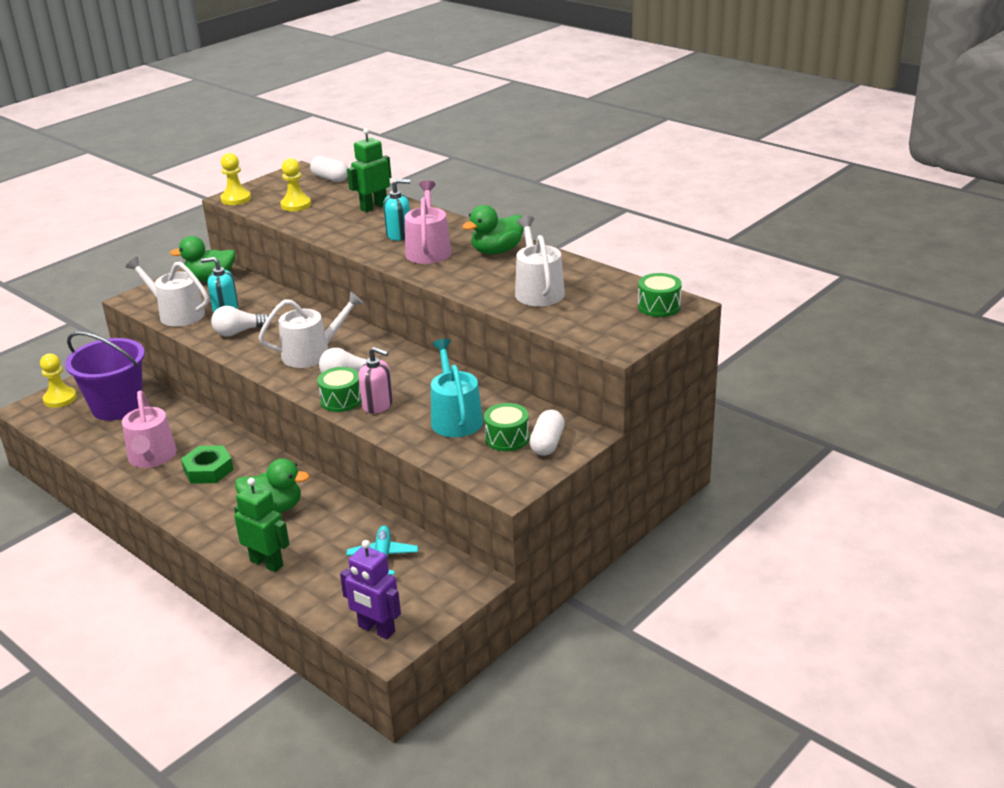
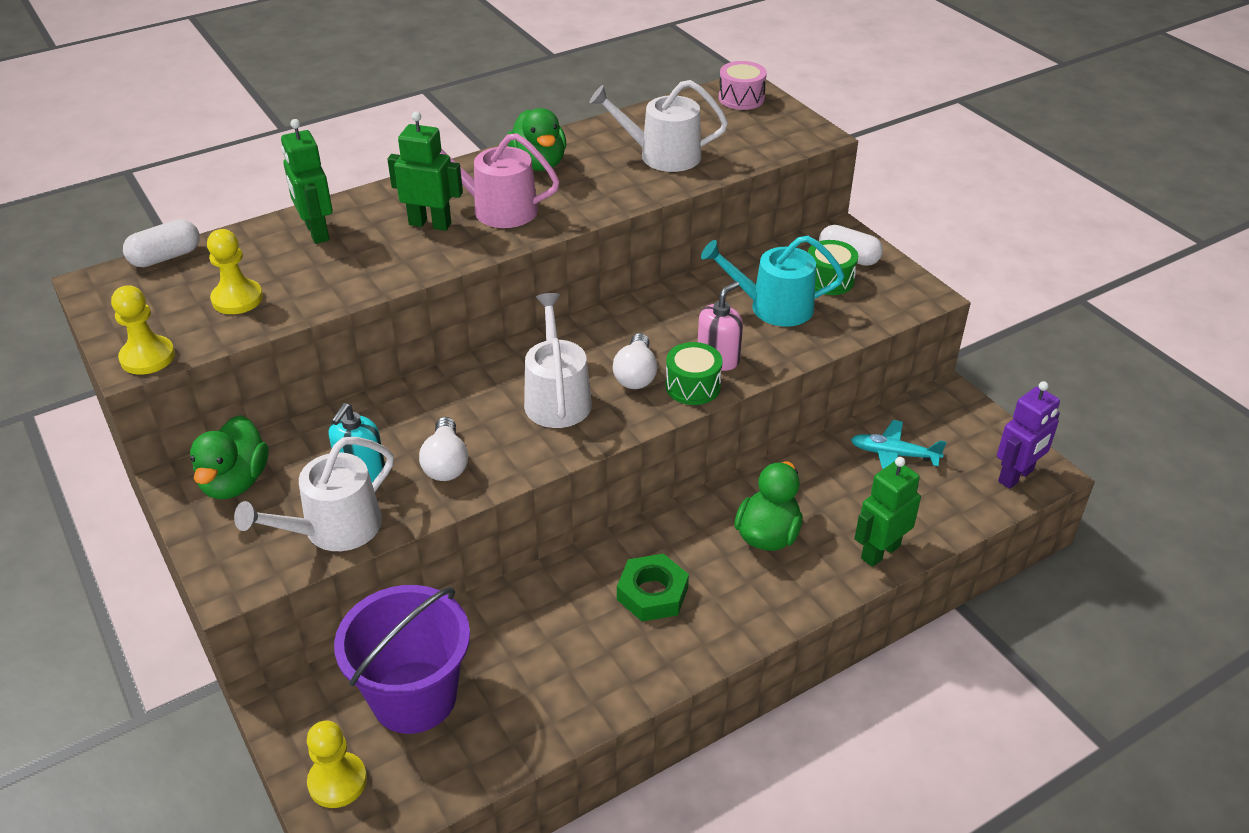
camera: 75 degrees left, 10 degrees up
pink watering can [122,391,177,468] -> none
turquoise soap dispenser [383,179,410,241] -> green robot [387,111,463,231]
green drum [638,273,682,317] -> pink drum [719,61,767,110]

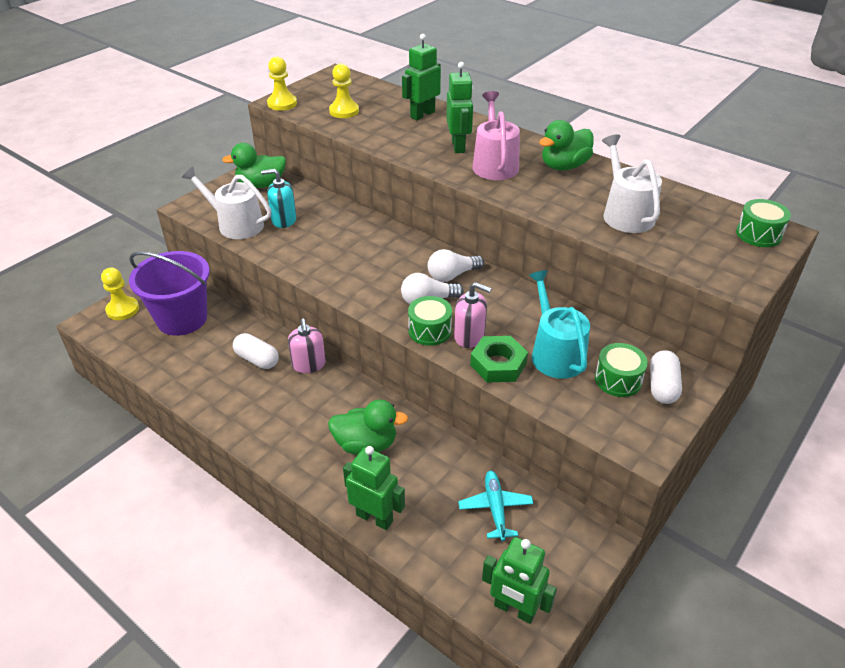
camera: 70 degrees right, 0 degrees up
white capsule [123,219,200,267] -> white capsule moved to [233,333,279,369]
white light bulb [419,417,468,481] -> white light bulb moved to [428,249,484,282]
white watering can [524,293,592,428] -> none
green nut [617,554,689,622] -> green nut moved to [470,336,528,382]
pink drum [719,61,767,110] -> green drum [736,199,791,247]
purple robot [997,381,1060,489] -> green robot [482,537,557,624]
none -> pink soap dispenser [288,319,326,373]

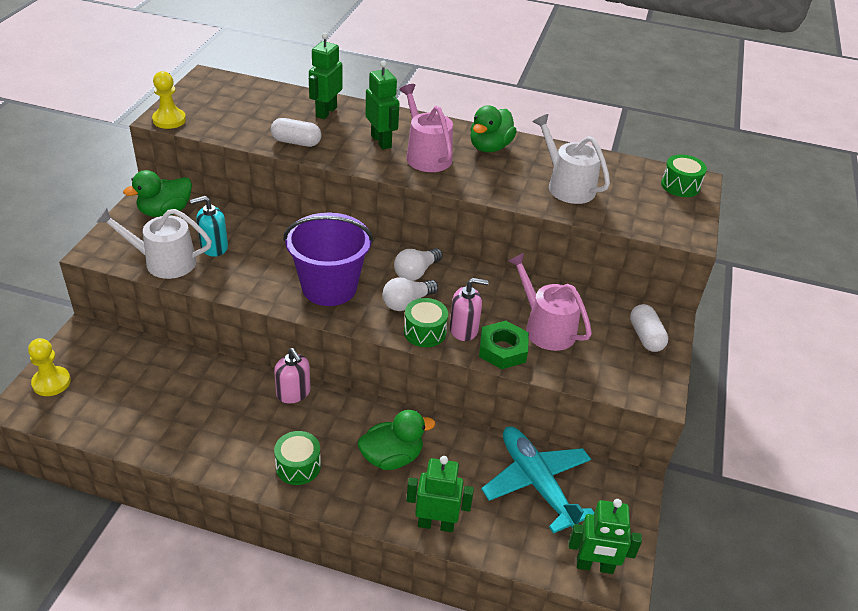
camera: 25 degrees left, 0 degrees up
purple bucket [129,251,210,336] -> purple bucket moved to [283,213,373,306]
white capsule [233,333,279,369] -> white capsule moved to [271,118,321,147]
yellow pawn [329,64,359,118] -> none
turquoise plane [458,470,534,541] -> turquoise plane [481,427,594,534], size x1.71
turquoise watering can [529,270,590,379] -> pink watering can [508,253,592,351]
green drum [595,343,648,397] -> green drum moved to [274,431,321,485]

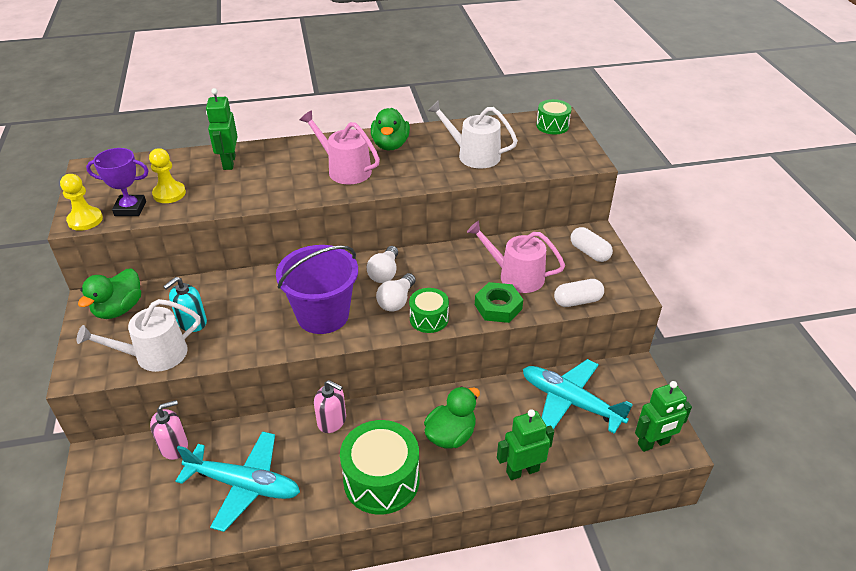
camera: 25 degrees left, 0 degrees up
yellow pawn [28,338,71,396] -> yellow pawn moved to [149,148,186,203]
white capsule [271,118,321,147] -> white capsule moved to [554,279,604,307]
green drum [274,431,321,485] -> green drum [340,420,419,515], size x1.80
green robot [366,61,399,149] -> none
pink soap dispenser [450,278,489,341] -> pink soap dispenser moved to [150,400,188,460]
none -> purple trophy [86,148,149,216]
none -> turquoise plane [176,431,300,532]

